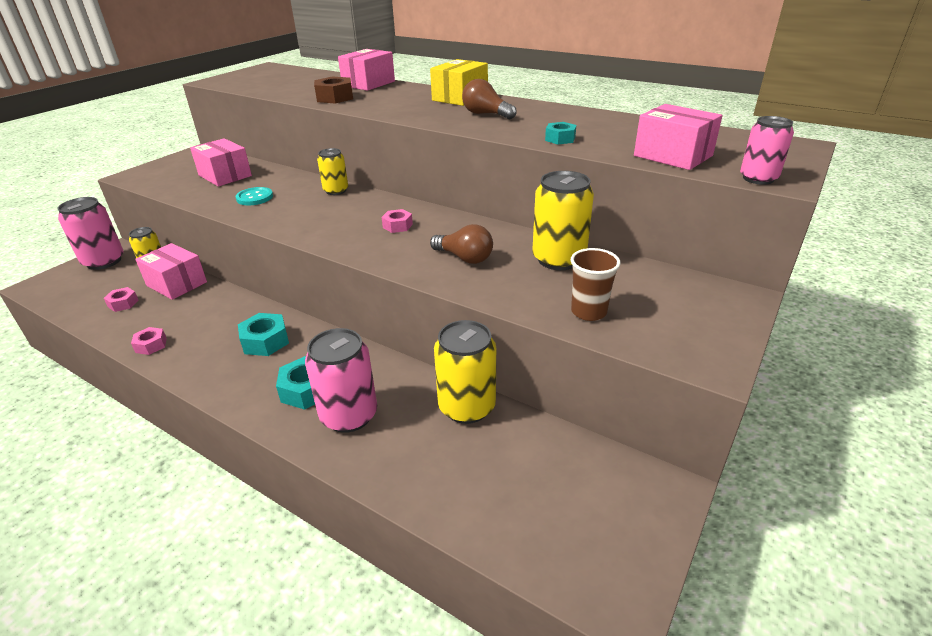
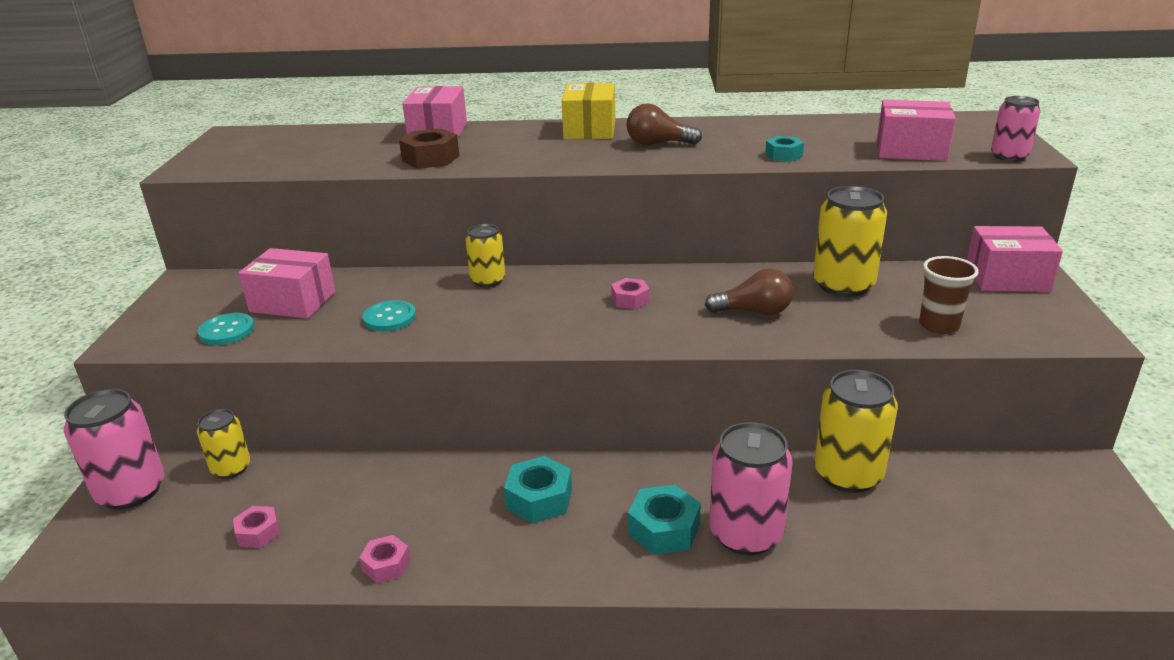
camera: 30 degrees left, 5 degrees down
pink box [135,243,207,300] -> pink box moved to [967,226,1063,292]
none -> turquoise button [198,313,255,345]

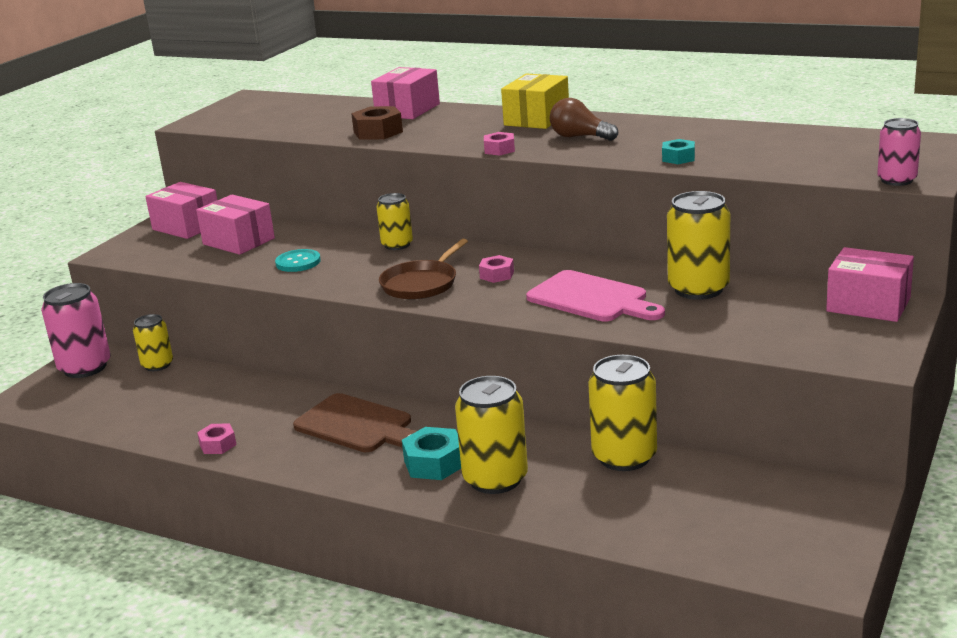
camera: 25 degrees right, 5 degrees down
turquoise button [198,313,255,345] -> none
pink nut [233,506,280,548] -> pink nut moved to [484,132,515,156]
turquoise nut [504,456,572,523] -> brown cutting board [293,393,417,452]
brown light bulb [705,268,793,315] -> pink cutting board [526,270,665,322]
pink can [709,422,793,555] -> yellow can [455,376,528,494]
pink box [877,100,956,161] -> pink box moved to [145,182,217,239]
brown cup [919,256,979,334] -> none
none -> brown pan [379,239,468,299]

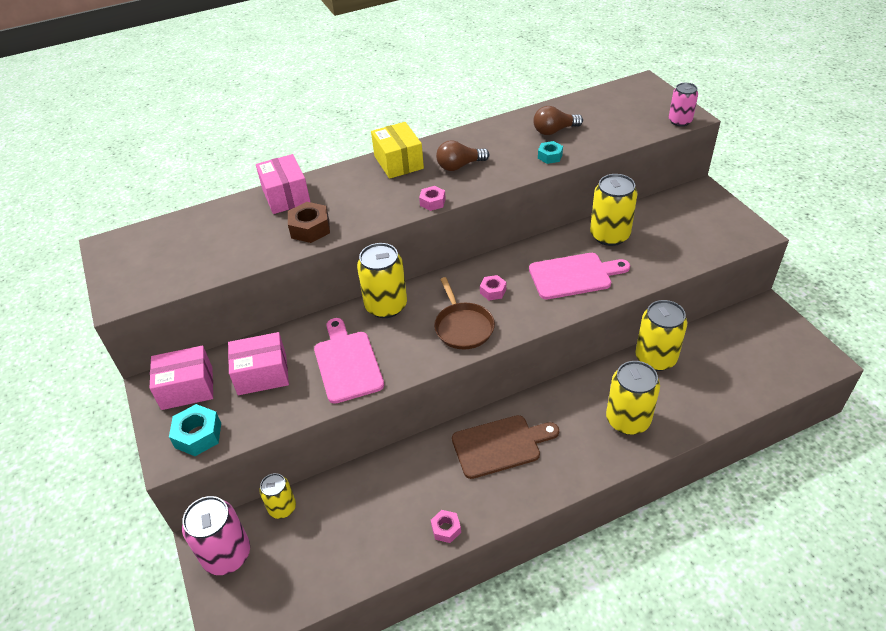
camera: 50 degrees left, 20 degrees up
turquoise button [275,249,321,272] -> pink cutting board [314,318,384,404]
yellow can [376,193,413,250] -> yellow can [357,243,407,318], size x1.66
turquoise nut [402,427,461,480] -> turquoise nut moved to [169,404,221,456]
pink box [826,247,914,322] -> none
none -> brown light bulb [533,106,583,135]

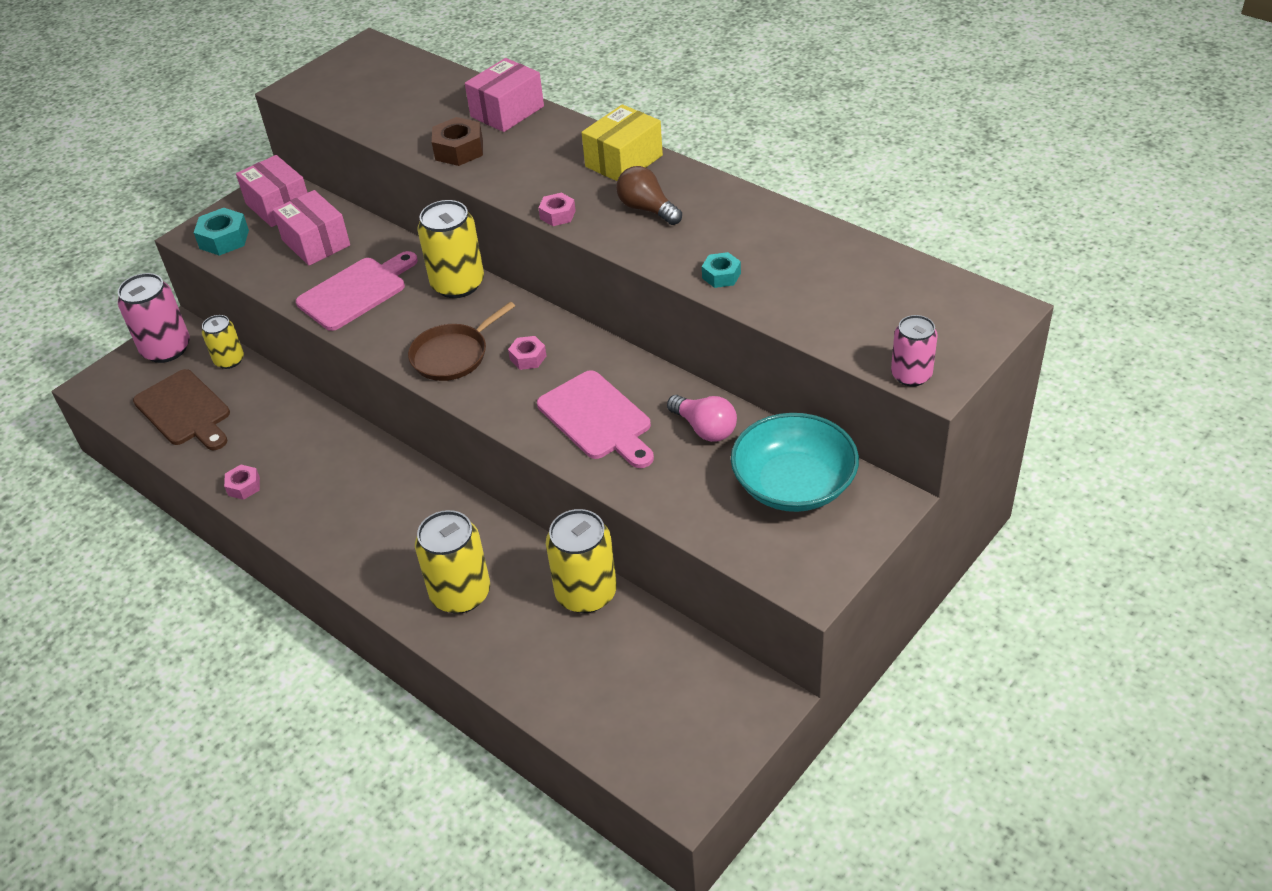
camera: 65 degrees right, 0 degrees up
brown cutting board [452,415,559,479] -> brown cutting board moved to [133,369,230,450]
brown light bulb [533,106,583,135] -> none
yellow can [590,174,638,246] -> pink light bulb [667,395,737,442]
none -> turquoise bowl [731,413,859,512]

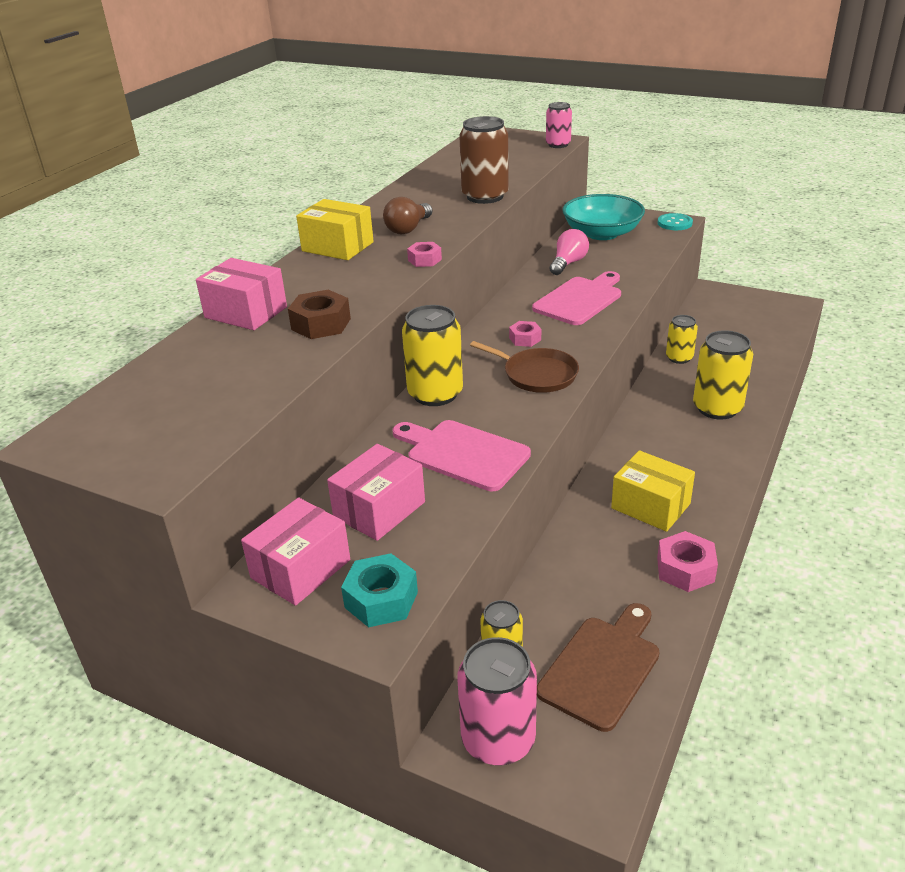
camera: 105 degrees left, 10 degrees down
pink nut [224,465,260,500] -> pink nut [657,531,718,592], size x1.59
yellow can [546,509,617,613] -> yellow can [666,315,698,364], size x0.60
turquoise nut [702,252,741,288] -> brown can [459,116,509,204]
none -> yellow box [611,450,695,532]
none -> turquoise button [658,213,693,230]

